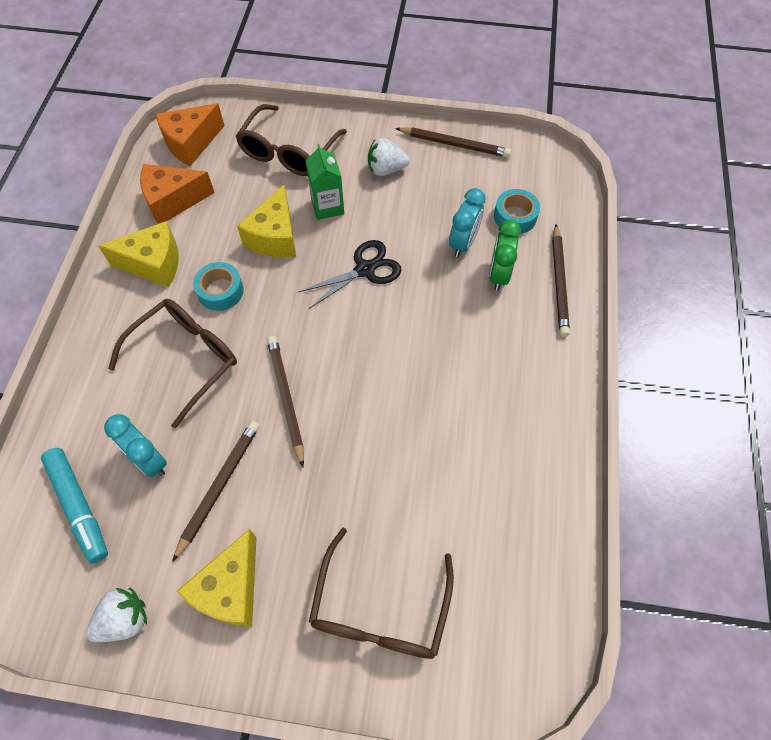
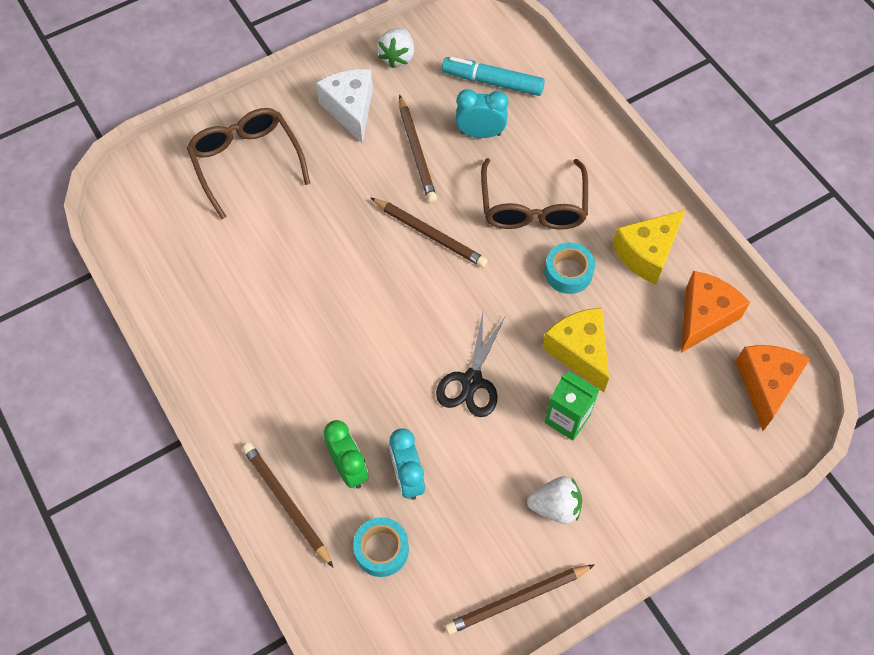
camera: 140 degrees right, 0 degrees up
yellow cheese [177,529,257,627] -> white cheese [316,69,373,144]
brown glasses [235,104,347,176] -> none
white strawberry [368,138,410,176] -> white strawberry turned 45 degrees clockwise [527,476,582,524]

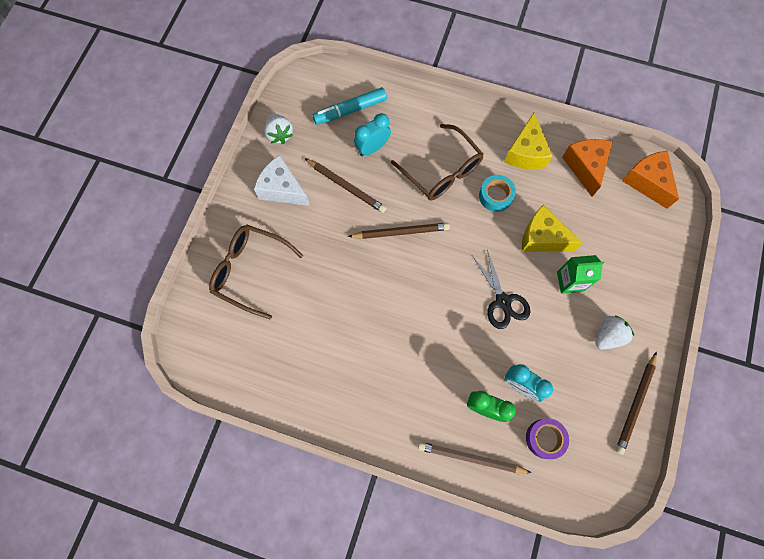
camera: 40 degrees left, 10 degrees up
turquoise tape [353,517,409,577] -> purple tape [526,419,569,459]

